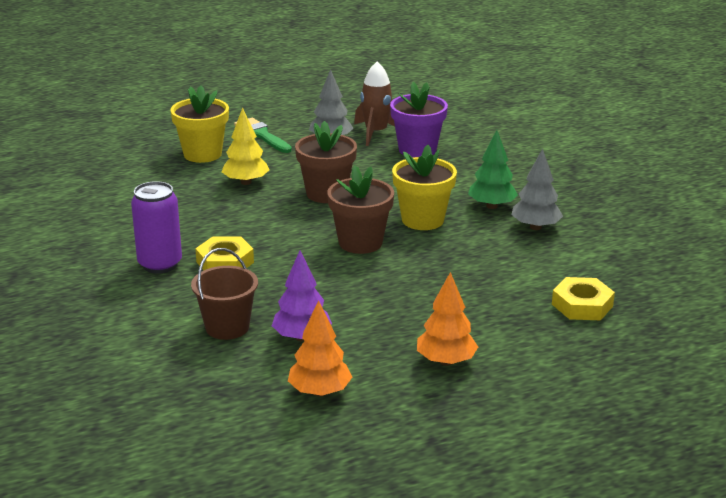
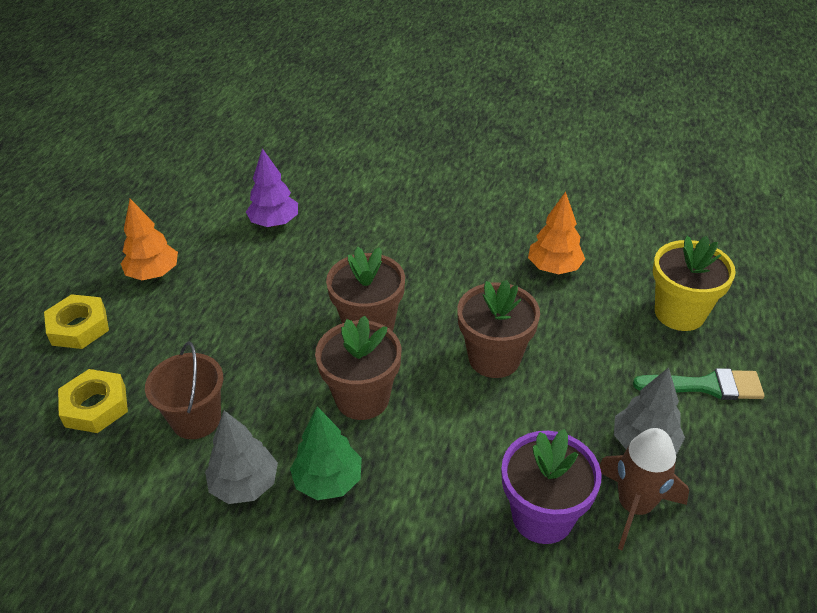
camera: 130 degrees right, 15 degrees up
purple can [131,181,182,273] -> none
brown bucket [191,248,258,340] -> brown bucket moved to [145,341,224,439]
yellow nut [195,236,254,270] -> yellow nut moved to [44,294,109,349]
yellow tree [222,107,270,185] -> none
orange tree [288,300,352,397] -> orange tree moved to [528,192,585,274]
yellow flower pot [392,145,457,230] -> brown flower pot [315,316,401,420]

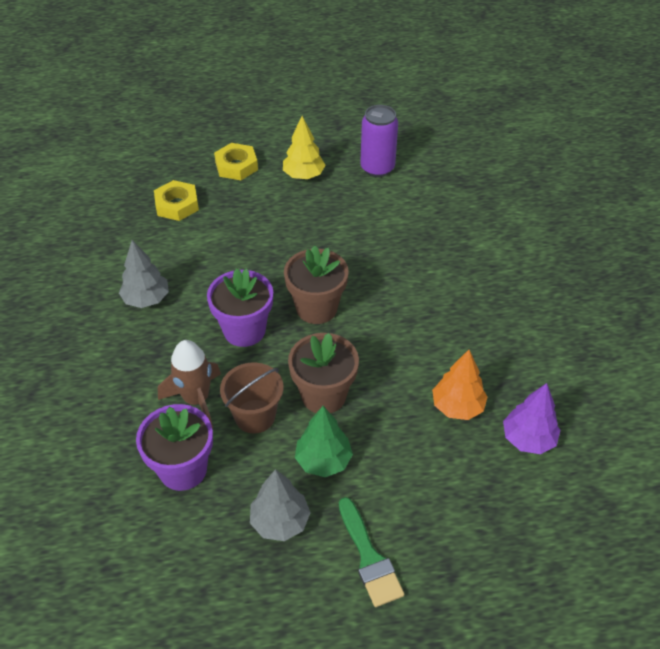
camera: 65 degrees right, 5 degrees up
orange tree [121,199,178,280] -> yellow tree [283,116,325,179]
brown bucket [145,341,224,439] -> brown bucket moved to [220,363,283,433]
purple tree [246,148,298,227] -> purple tree moved to [503,383,560,454]
green tree [290,406,362,500] -> green tree moved to [295,406,353,477]
brown flower pot [315,316,401,420] -> purple flower pot [207,269,273,347]
brown rocket [600,428,689,550] -> brown rocket moved to [158,340,221,428]
yellow flower pot [653,235,736,331] -> none
none -> purple can [360,105,398,177]

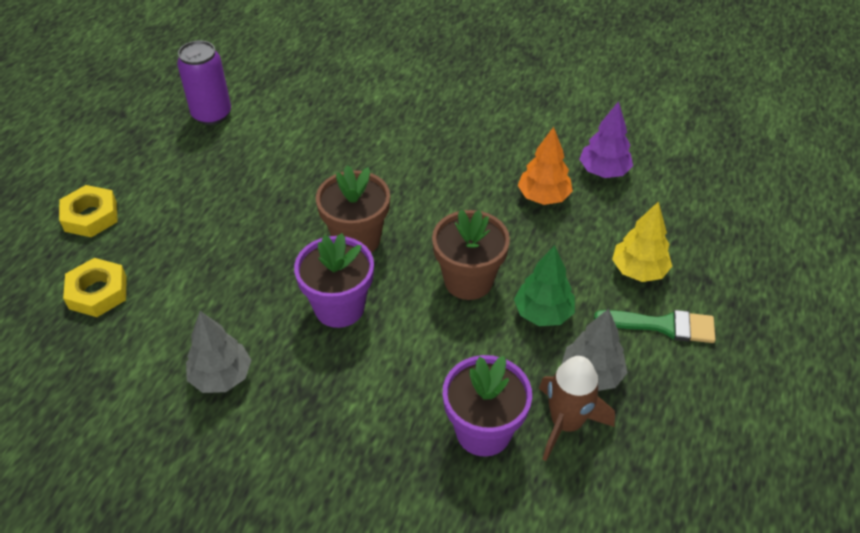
camera: 60 degrees left, 0 degrees up
brown rocket [158,340,221,428] -> brown rocket moved to [539,356,615,461]
brown bucket [220,363,283,433] -> none
yellow tree [283,116,325,179] -> yellow tree moved to [612,201,672,282]

